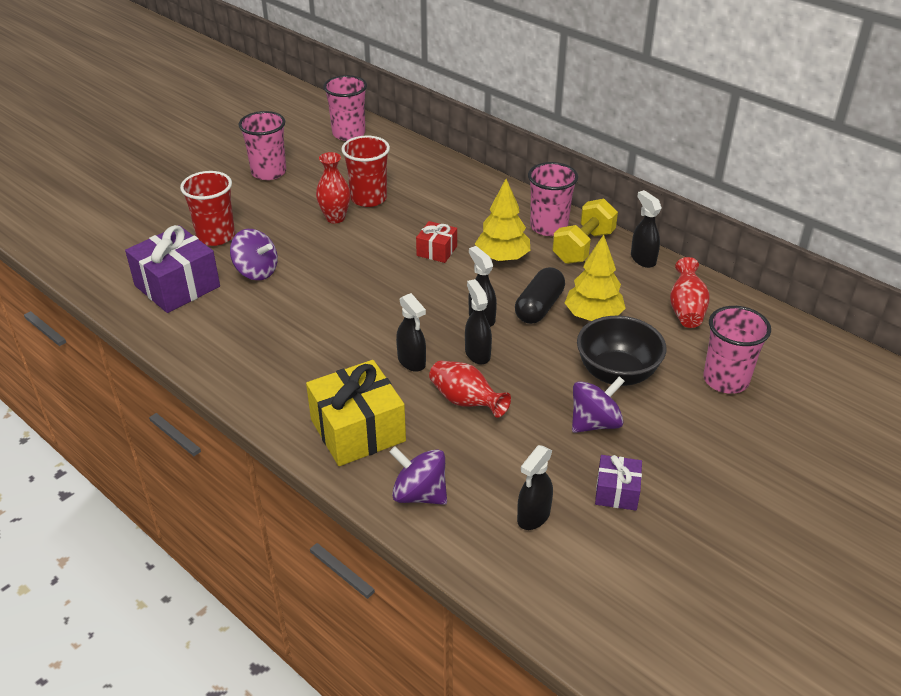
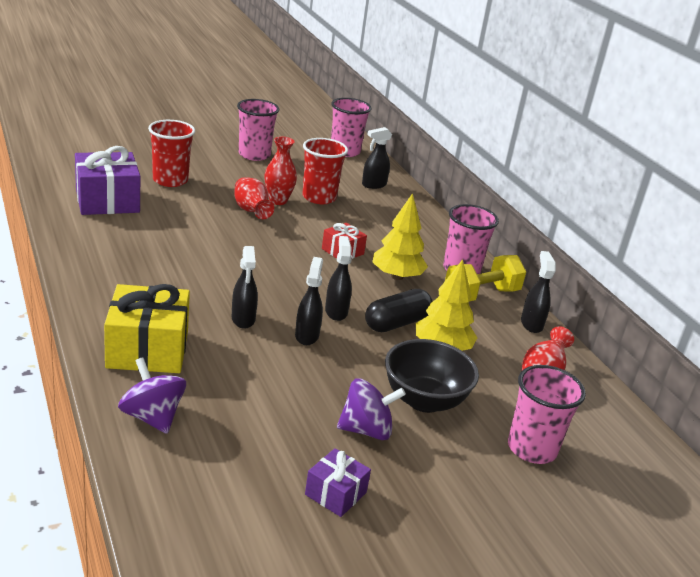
camera: 20 degrees right, 10 degrees down
purple spinning top [230,229,278,280] -> none
red vase [429,361,511,418] -> red vase moved to [234,177,274,219]
black spray bottle [517,445,553,530] -> black spray bottle moved to [362,127,392,189]

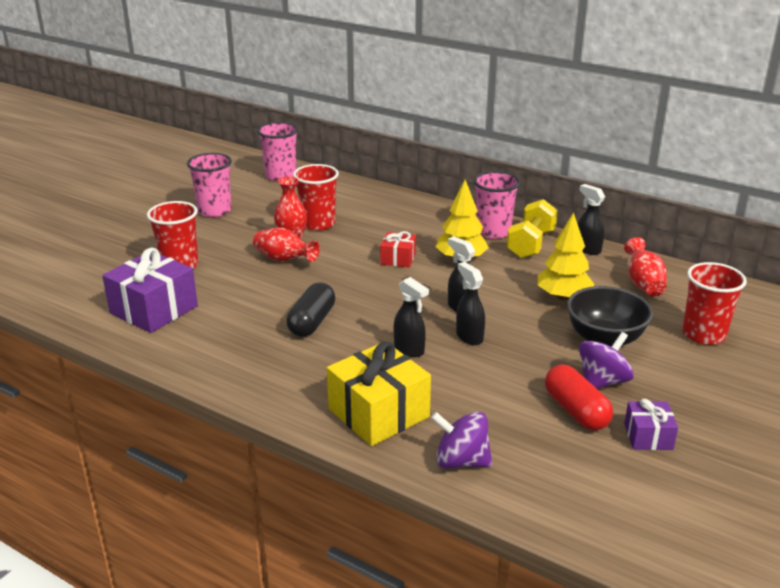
camera: 30 degrees left, 0 degrees up
black spray bottle [362,127,392,189] -> none
black capsule [365,289,433,332] -> black capsule moved to [286,283,335,337]
pink cup [508,365,586,464] -> red cup [682,262,747,345]
none -> red capsule [545,364,613,430]

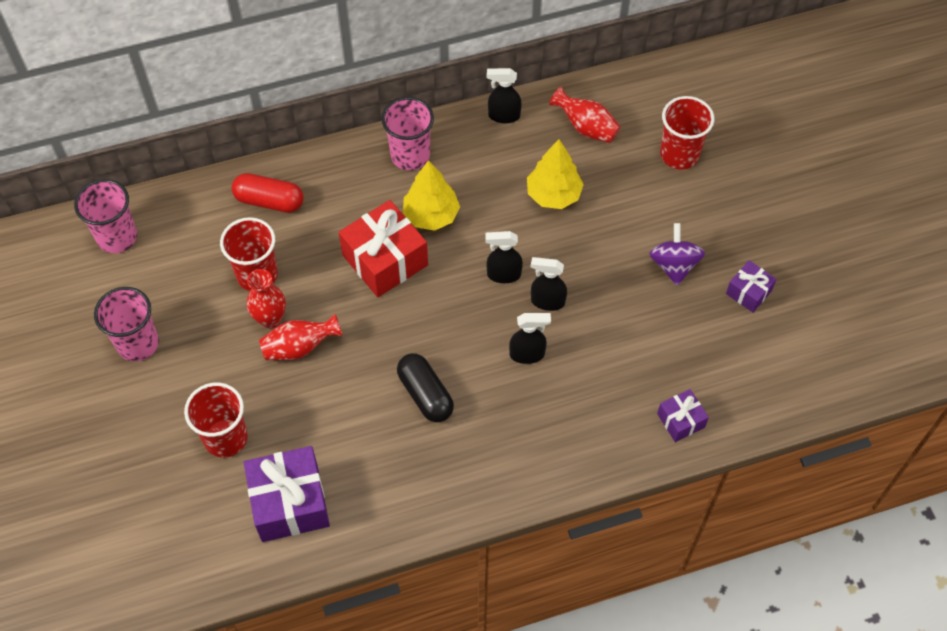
camera: 50 degrees left, 30 degrees up
yellow gift [327,341,431,446] -> none
red gift [380,231,416,268] -> red gift [339,200,428,297], size x1.89
purple spinning top [431,412,492,469] -> purple gift [657,389,709,442]
yellow dumbbell [507,199,558,259] -> none
red capsule [545,364,613,430] -> red capsule moved to [232,173,304,213]
black bowl [567,286,653,347] -> none

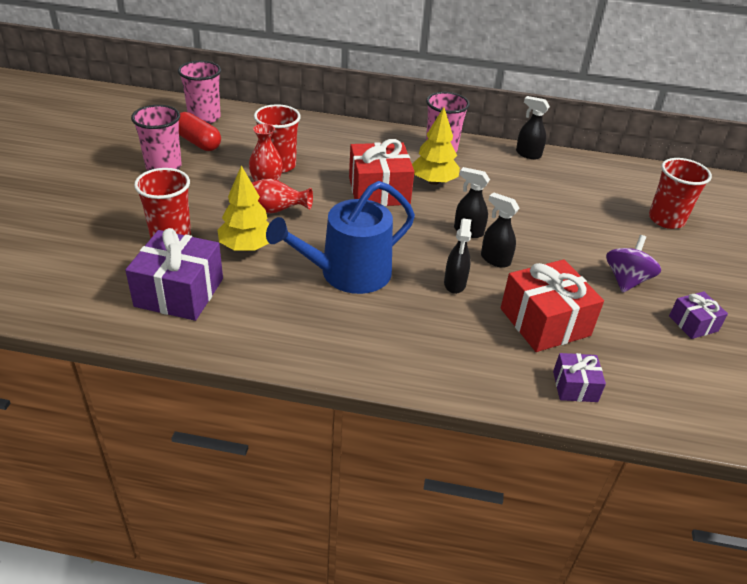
camera: 25 degrees right, 20 degrees down
red capsule [232,173,304,213] -> red capsule moved to [179,112,221,151]
black capsule [397,353,454,422] -> blue watering can [266,181,415,294]
black spray bottle [509,313,551,364] -> black spray bottle turned 75 degrees clockwise [444,218,471,294]
yellow tree [527,139,584,209] -> yellow tree moved to [217,165,269,251]
red vase [549,86,621,143] -> none
none -> red gift [501,259,604,352]

